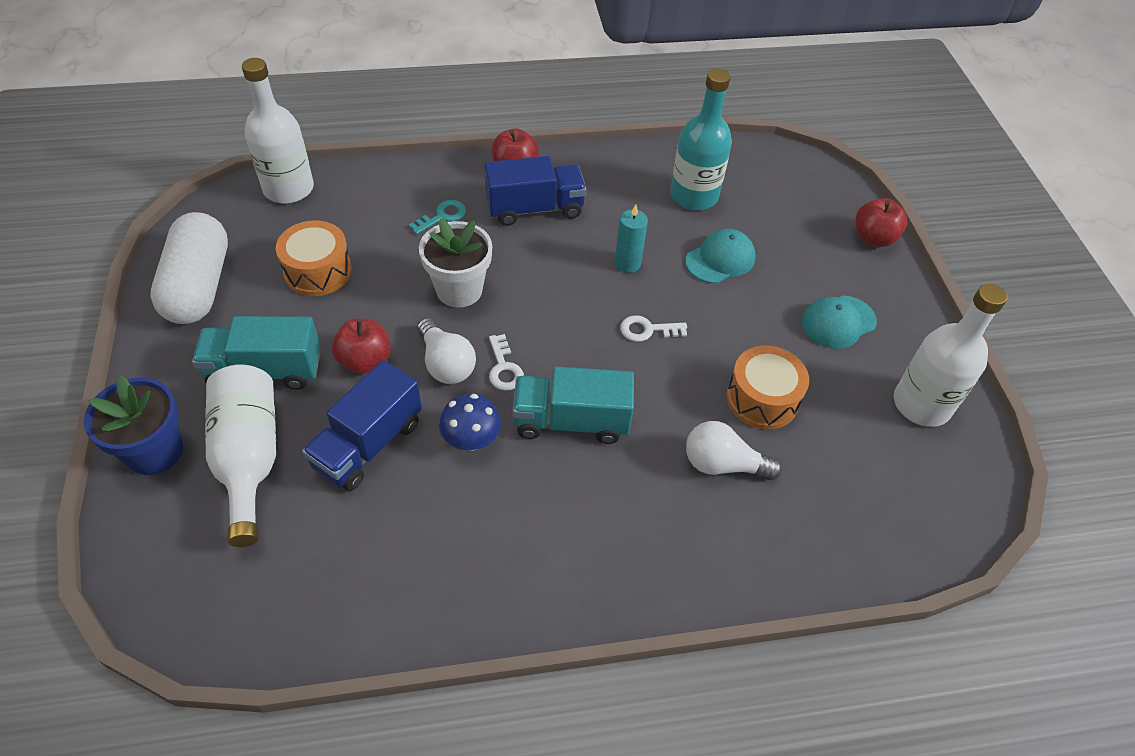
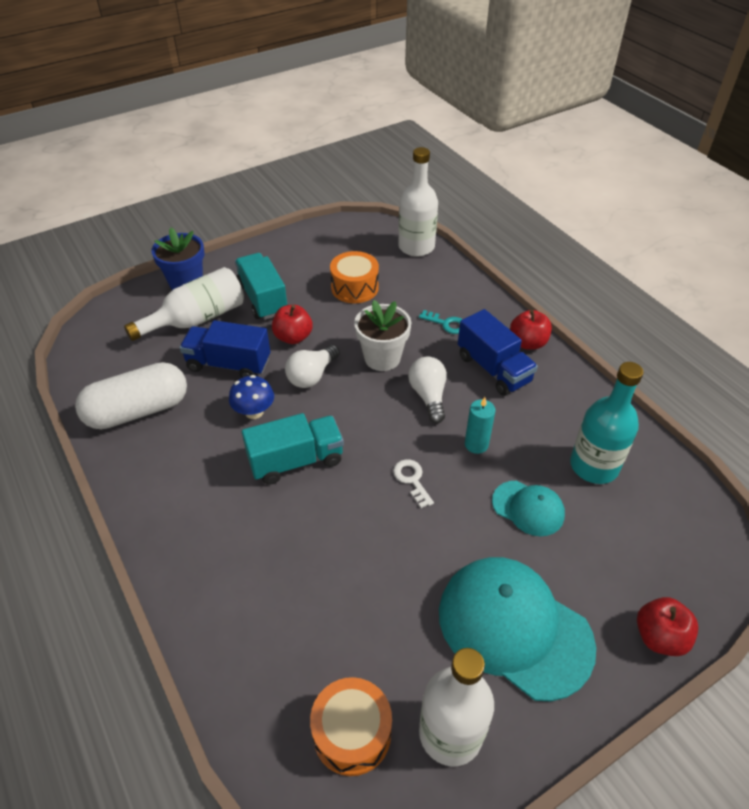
camera: 70 degrees right, 5 degrees down
white capsule [150,212,228,324] -> white capsule moved to [75,362,187,429]
white key [489,334,524,391] -> none
turquoise truck [512,366,634,444] -> turquoise truck turned 90 degrees clockwise [242,413,344,485]
white light bulb [686,421,782,480] -> white light bulb moved to [408,356,447,423]
orange drum [726,345,809,429] -> orange drum moved to [310,677,392,776]
turquoise cap [802,295,877,349] -> turquoise cap [439,557,596,701], size x1.93

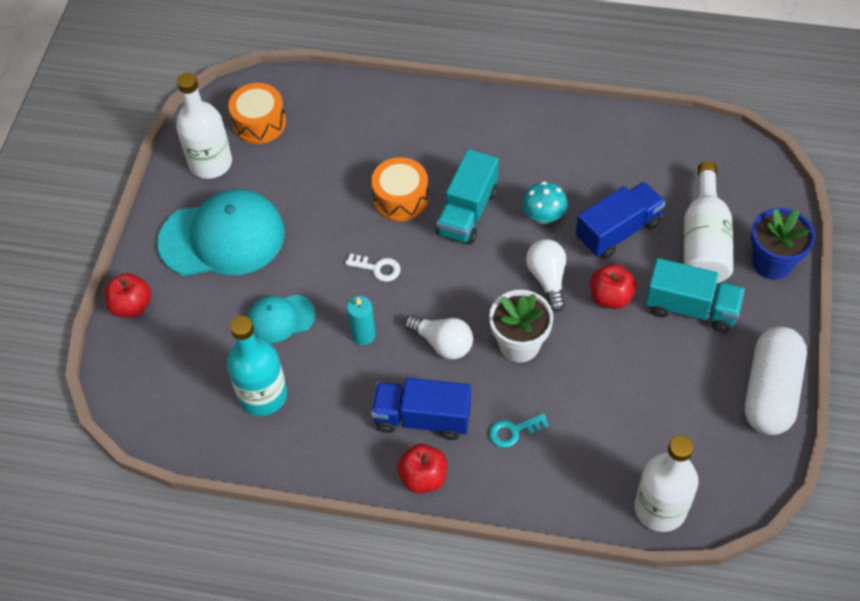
camera: 135 degrees right, 10 degrees up
white capsule [75,362,187,429] -> white capsule moved to [745,326,807,435]
blue mushroom [229,375,274,419] -> turquoise mushroom [523,181,568,224]
orange drum [330,251,379,303] -> orange drum moved to [371,157,429,221]

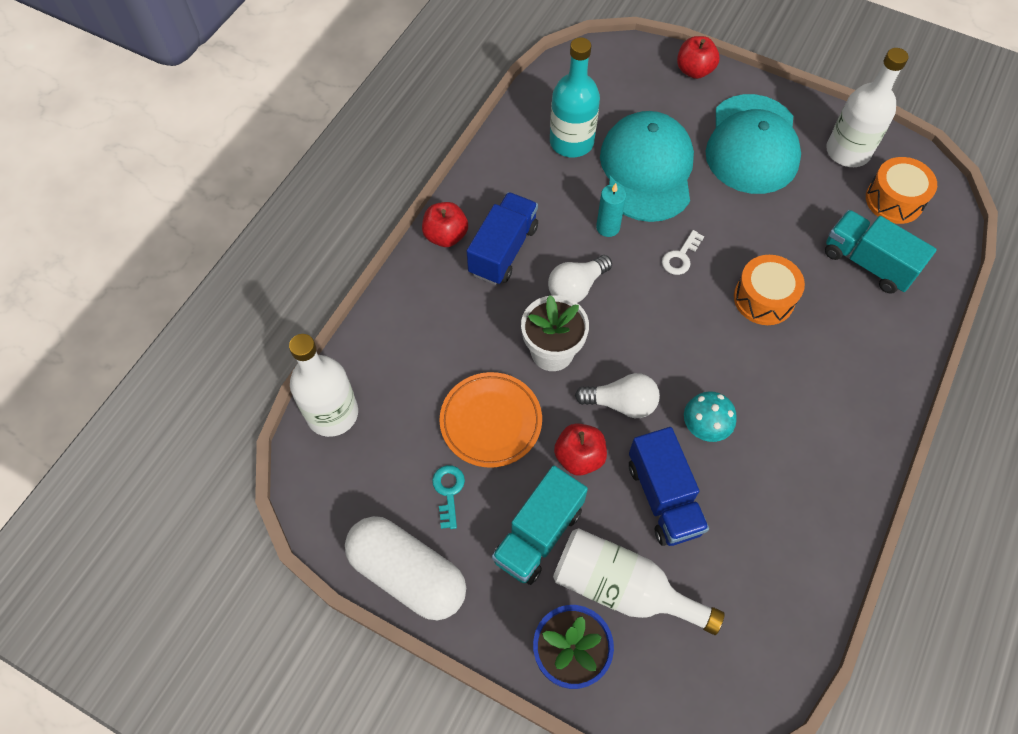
camera: 105 degrees right, 5 degrees up
turquoise cap [248,294,315,343] -> turquoise cap [600,111,694,222], size x1.93
turquoise truck [436,149,499,245] -> turquoise truck moved to [825,210,937,294]
turquoise key [489,413,549,448] -> turquoise key moved to [432,465,465,529]
none -> orange plate [439,372,542,468]

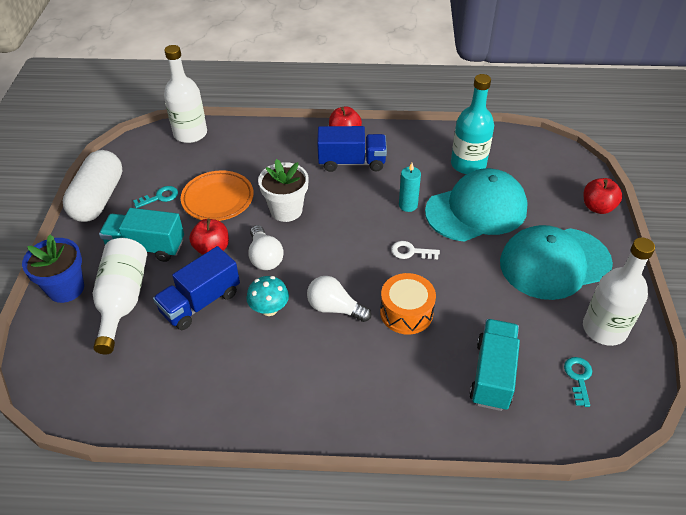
camera: 65 degrees right, 15 degrees down
white light bulb [548,255,612,303] -> white light bulb moved to [307,276,371,322]
orange drum [866,157,937,224] -> turquoise key [564,357,592,407]

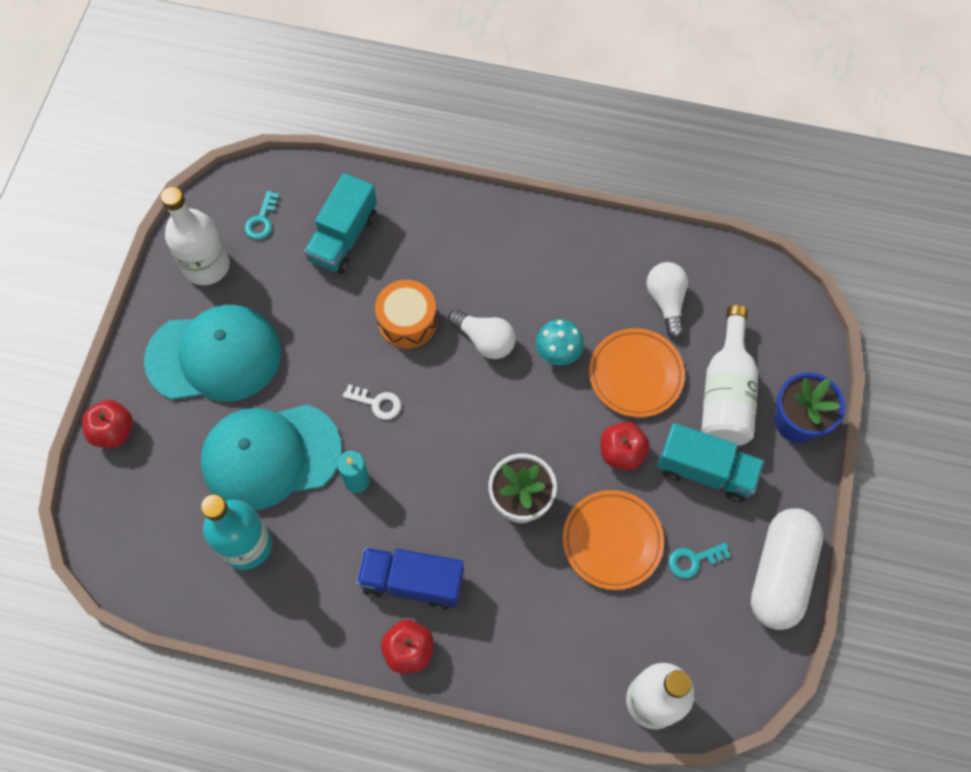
camera: 170 degrees left, 20 degrees up
blue truck [153,246,240,330] -> orange plate [589,328,685,417]
white light bulb [248,225,284,270] -> white light bulb moved to [646,262,688,339]

